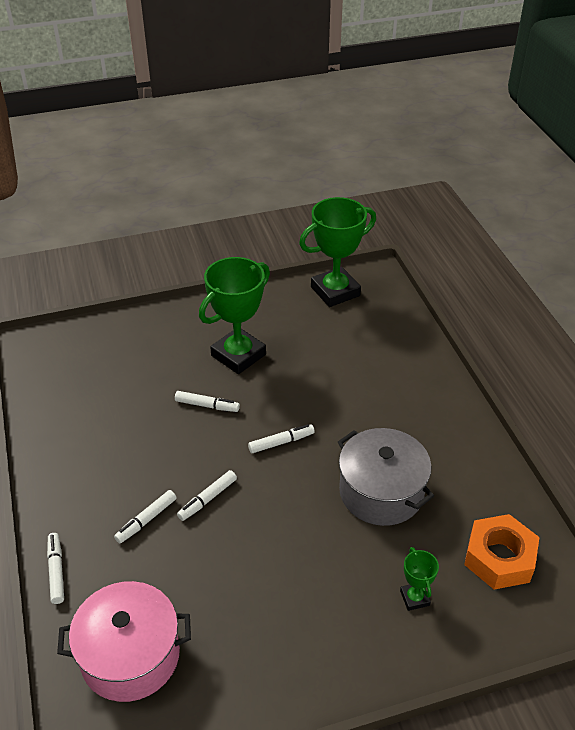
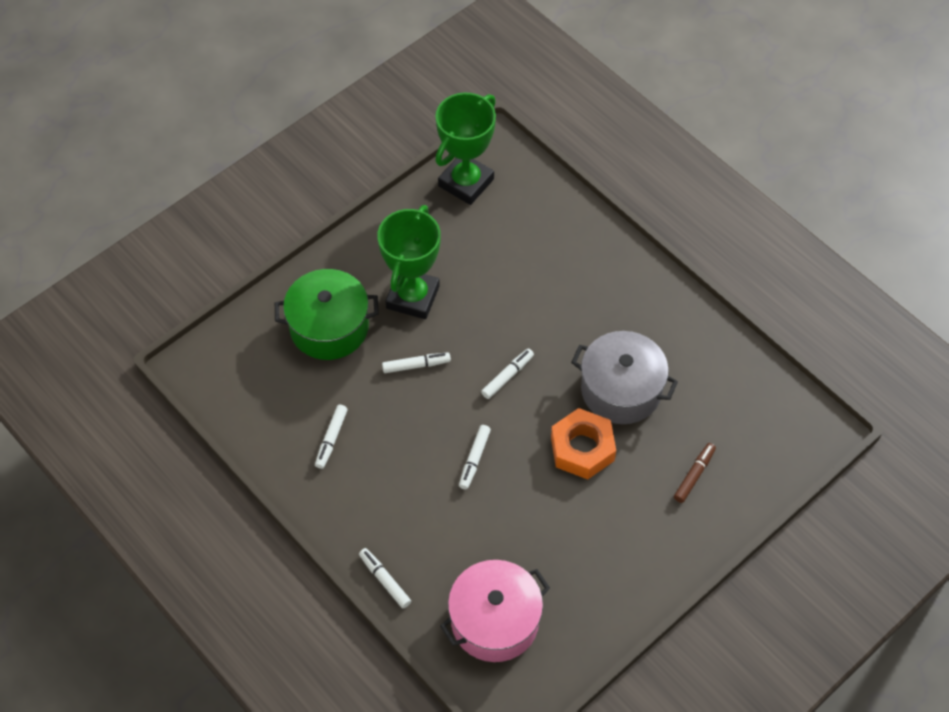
camera: 25 degrees left, 15 degrees up
white marker [114,490,177,543] -> white marker moved to [315,405,348,469]
green trophy [400,547,439,611] -> brown marker [674,443,716,503]
orange nut [464,514,540,590] -> orange nut moved to [551,408,616,479]
none -> green pot [275,269,379,360]

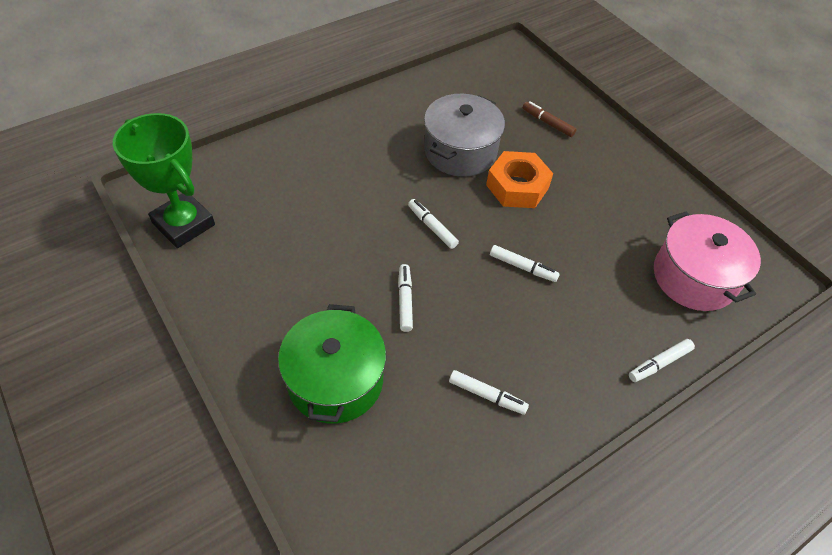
camera: 85 degrees left, 5 degrees down
green trophy [377,205,441,319] -> none

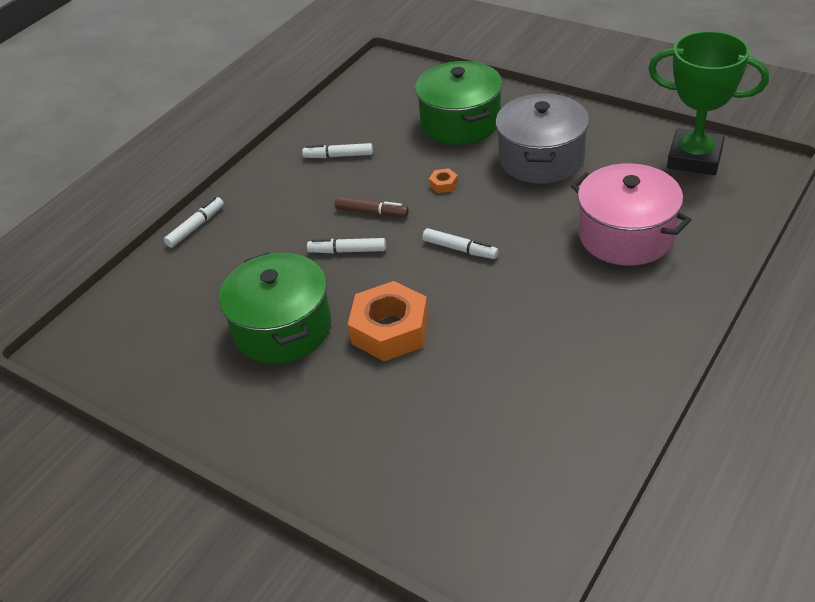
camera: 165 degrees right, 10 degrees down
white marker [398,264,413,332] -> orange nut [429,168,458,193]
grey pot [424,94,505,177] -> grey pot moved to [496,94,589,184]
brown marker [523,101,577,137] -> brown marker moved to [335,197,409,217]
pink pot [654,212,761,311] -> pink pot moved to [571,163,692,266]
none -> green pot [219,252,331,364]

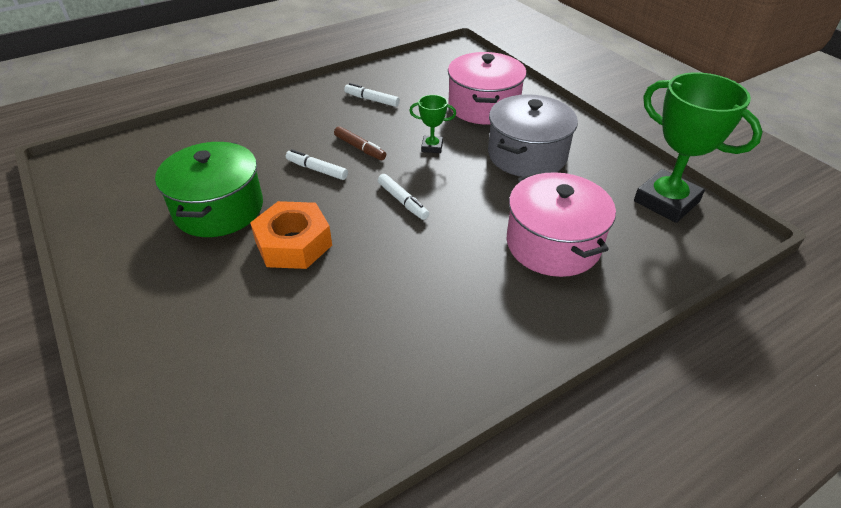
camera: 20 degrees right, 0 degrees up
white marker [164,197,224,248] -> none
green pot [415,61,503,145] -> pink pot [448,52,527,124]
orange nut [429,168,458,193] -> green trophy [410,95,456,153]

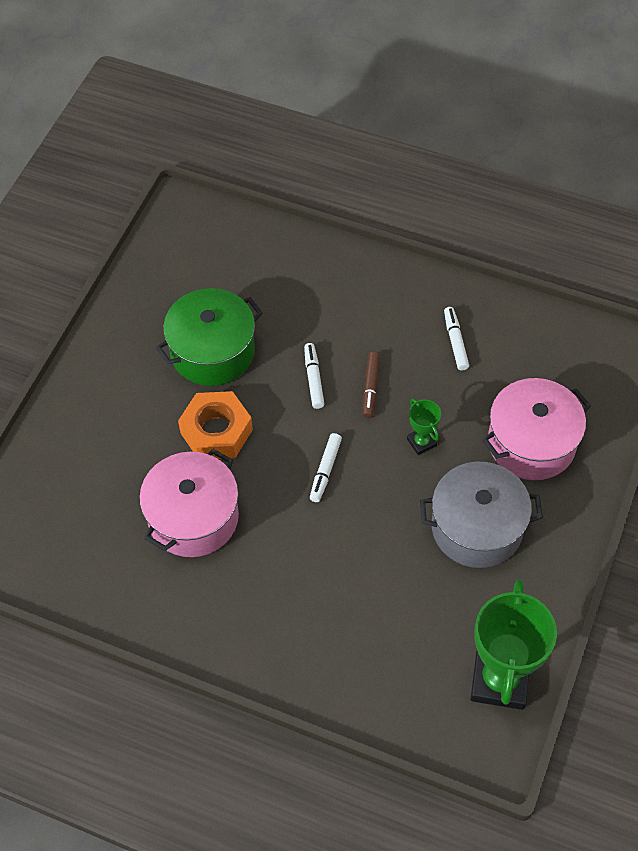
camera: 55 degrees right, 15 degrees up
pink pot [507,172,616,277] -> pink pot moved to [139,449,239,557]

